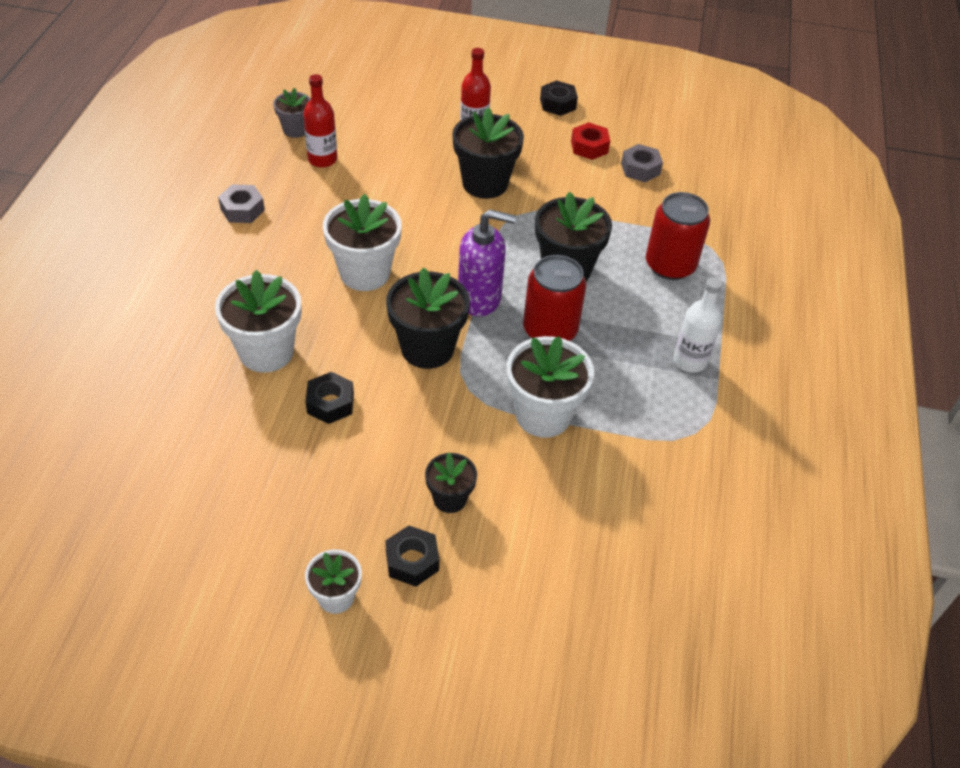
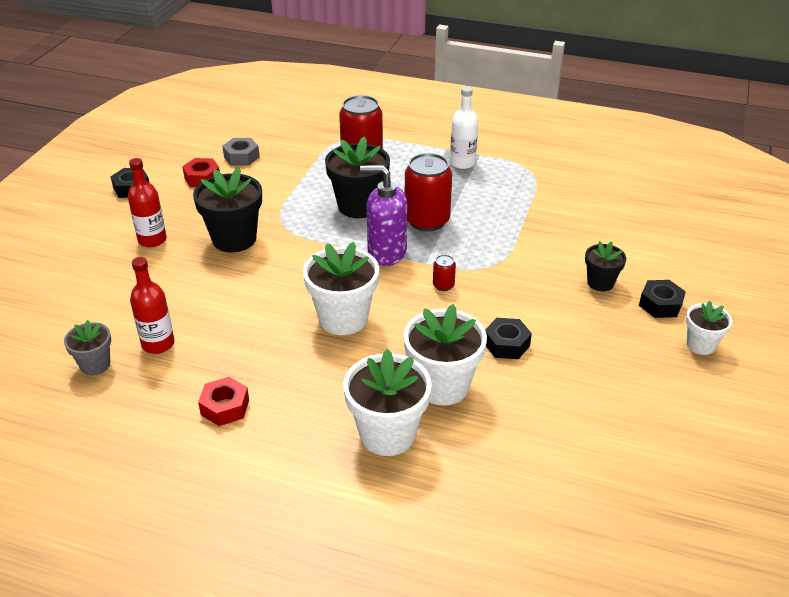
camera: 80 degrees left, 10 degrees down
grey nut [218,184,265,223] -> red nut [198,377,249,426]
black flower pot [386,267,470,369] -> red can [433,255,456,291]
purple soap dispenser [458,209,516,316] -> purple soap dispenser turned 90 degrees counterclockwise [360,165,407,266]
white flower pot [507,336,594,438] -> white flower pot moved to [343,349,432,456]

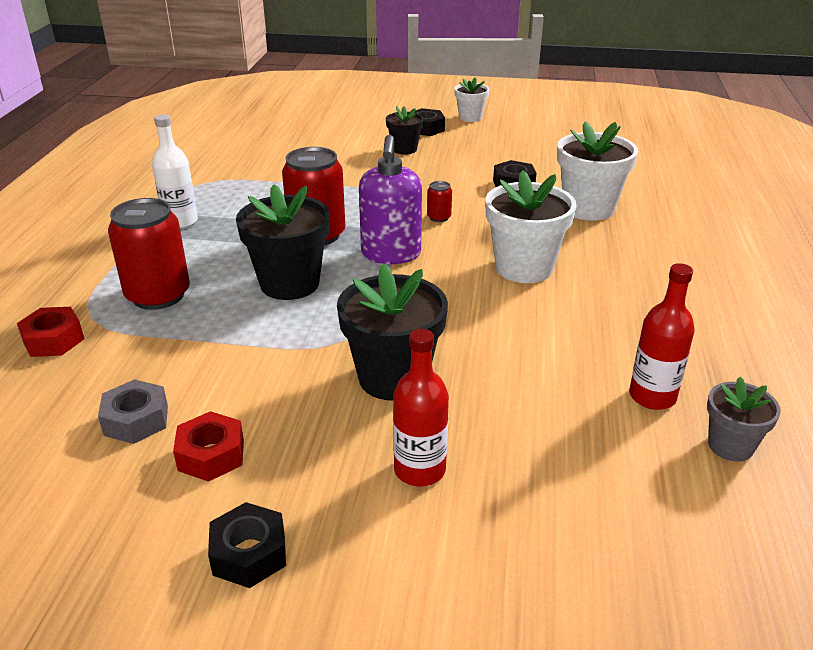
camera: 100 degrees left, 5 degrees down
red nut [198,377,249,426] -> red nut moved to [17,307,84,357]
white flower pot [343,349,432,456] -> none

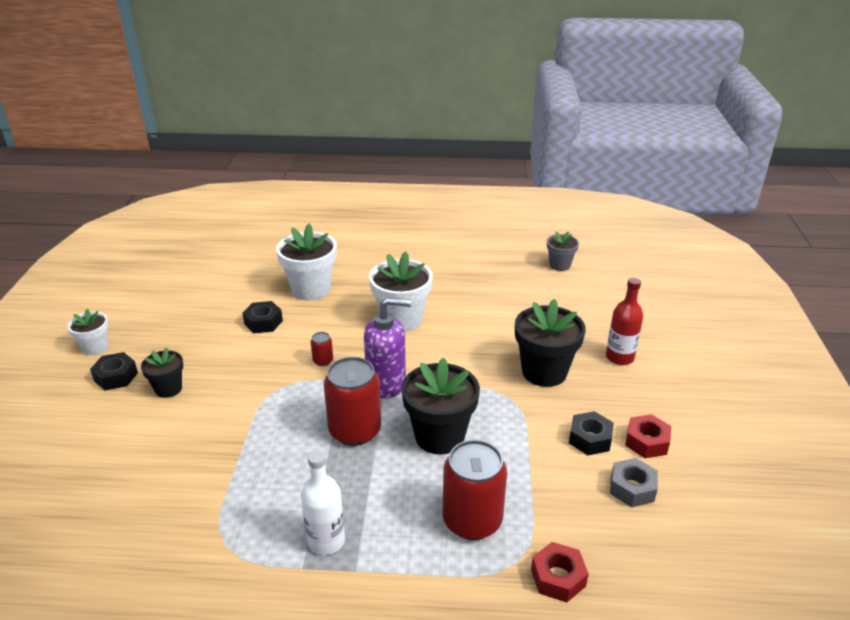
camera: 95 degrees left, 0 degrees up
black nut [208,502,286,588] -> black nut moved to [569,411,614,455]
red bottle [629,263,695,410] -> none

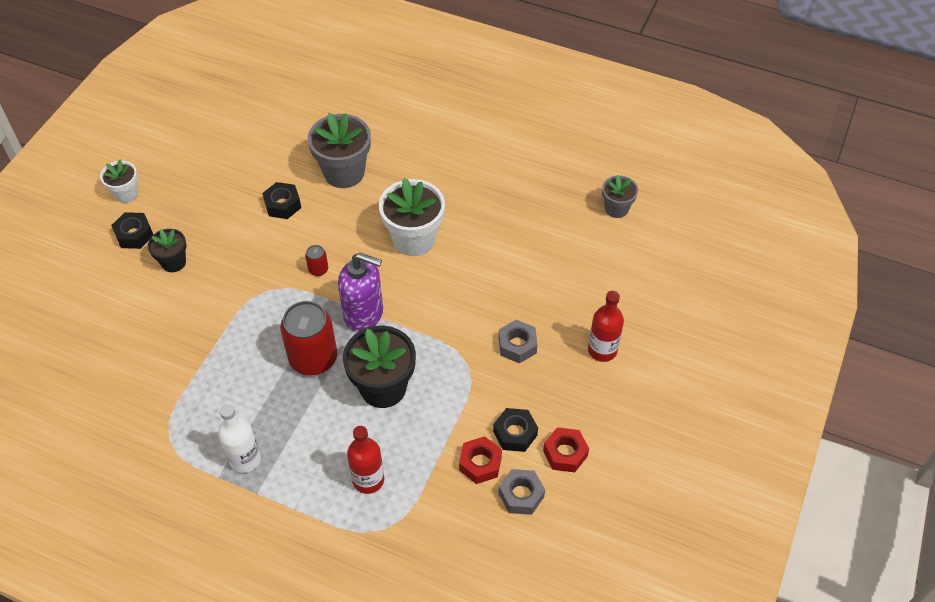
camera: 20 degrees right, 20 degrees up
white flower pot [276,224,337,300] -> grey flower pot [308,113,371,188]
red can [443,440,507,540] -> red bottle [347,426,384,494]
black flower pot [515,299,586,387] -> grey nut [499,320,538,363]
red nut [531,542,589,602] -> red nut moved to [459,436,502,484]

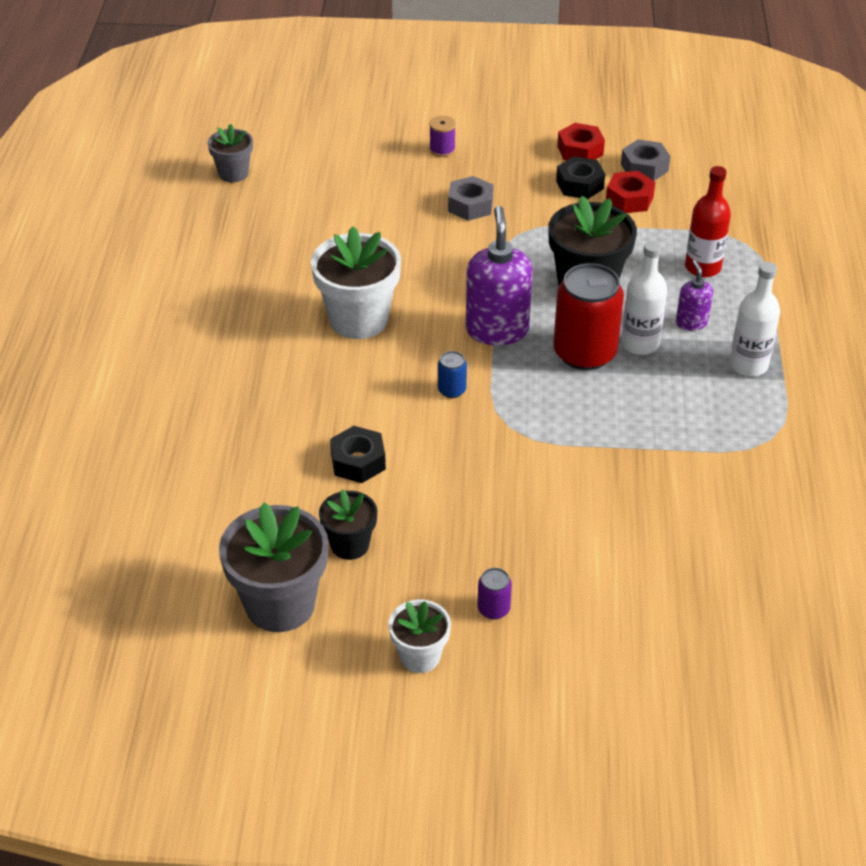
camera: 110 degrees left, 10 degrees down
black nut [111,212,153,249] -> purple can [477,568,512,620]
black flower pot [148,229,187,272] -> black flower pot moved to [319,489,377,560]
red can [305,245,328,276] -> blue can [438,351,467,398]
grey flower pot [308,113,371,188] -> grey flower pot moved to [219,503,329,632]
red bottle [588,291,624,362] -> purple spool [429,116,456,157]
none -> white bottle [621,241,667,355]
none -> purple soap dispenser [676,260,713,331]

